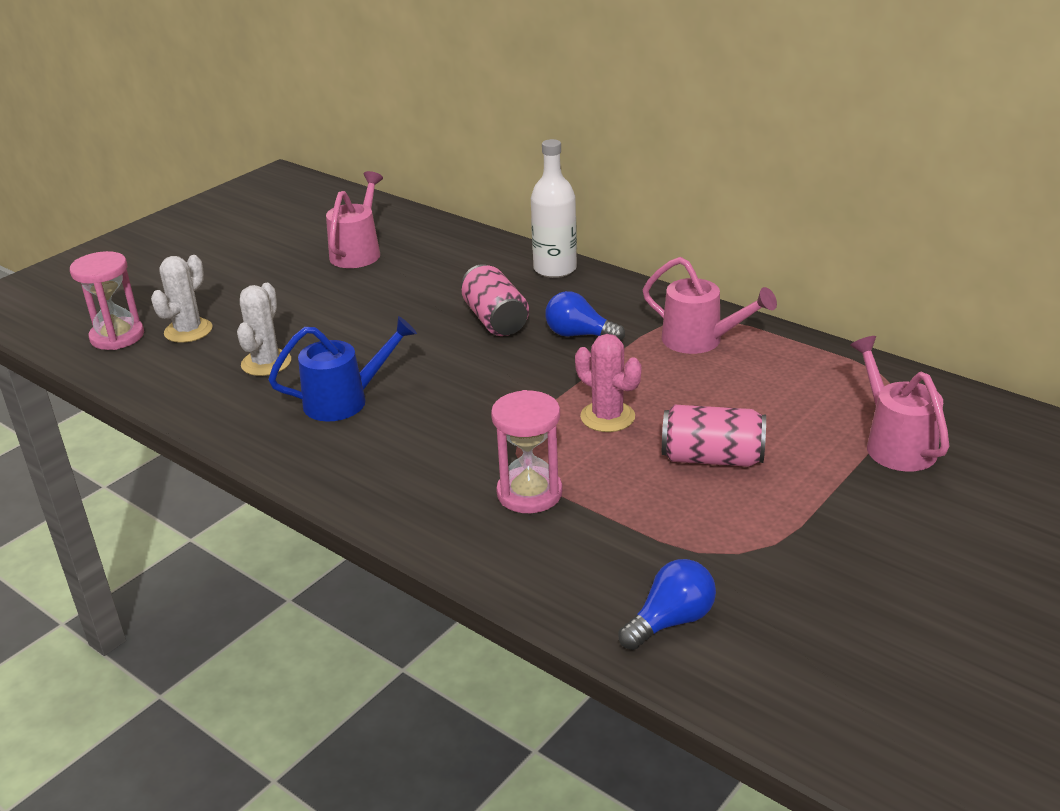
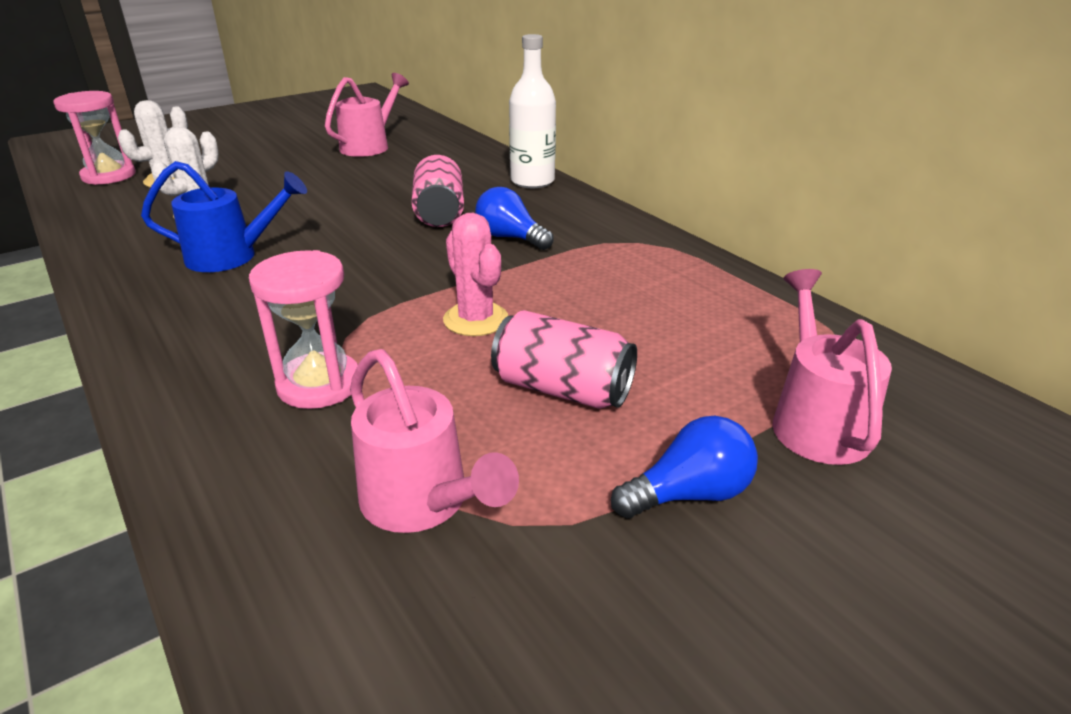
camera: 15 degrees right, 0 degrees up
blue light bulb [618,559,716,650] -> blue light bulb moved to [611,415,758,518]
pink watering can [642,257,777,354] -> pink watering can moved to [350,349,519,533]

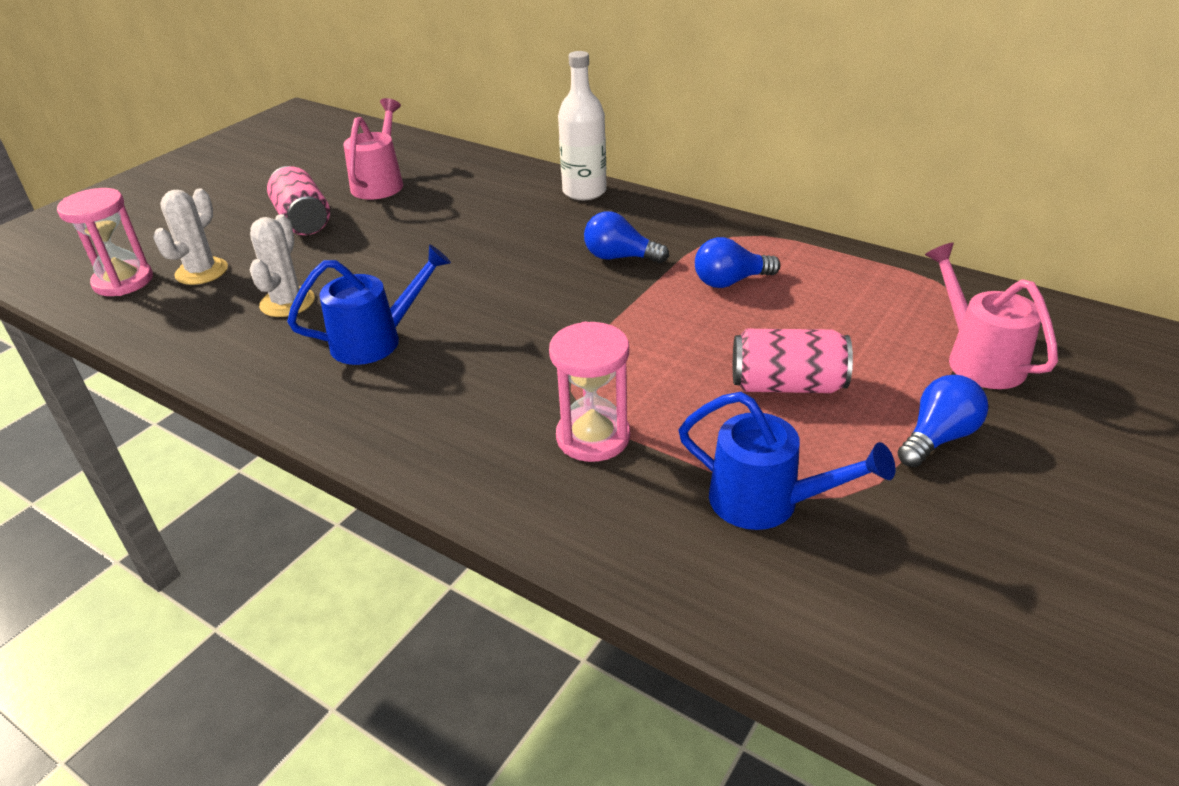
camera: 20 degrees left, 5 degrees up
pink watering can [350,349,519,533] -> blue watering can [678,392,895,530]
pink can [412,155,464,227] -> pink can moved to [267,166,330,235]
pink cactus [443,213,508,336] -> none
none -> blue light bulb [695,237,780,288]

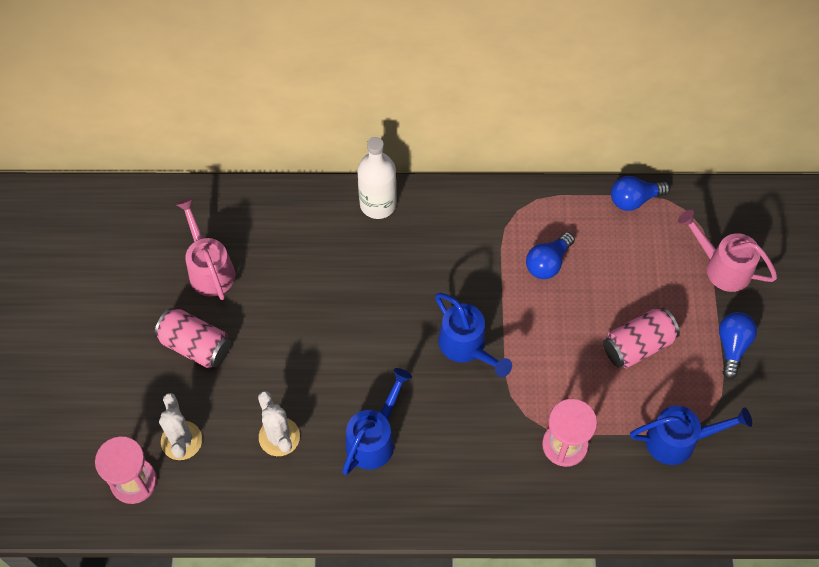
camera: 35 degrees left, 25 degrees up
blue light bulb [584,211,669,263] -> blue light bulb moved to [611,176,670,211]
none -> blue watering can [435,293,512,377]

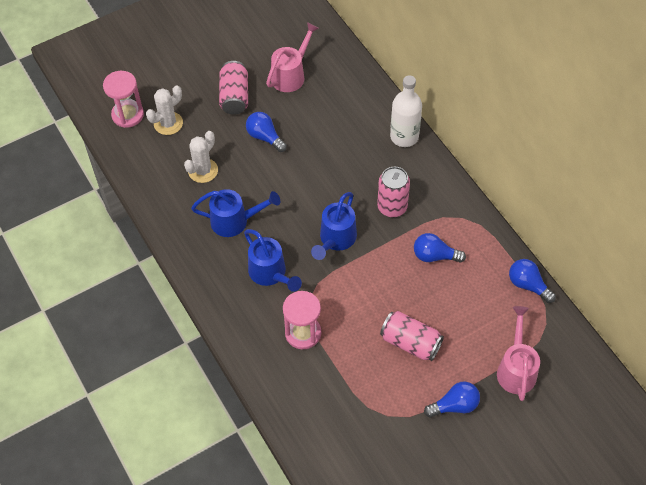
camera: 60 degrees right, 5 degrees down
blue watering can [630,406,752,465] -> blue watering can moved to [244,229,302,292]
none -> blue light bulb [246,112,287,152]
none -> pink can [377,167,410,217]

